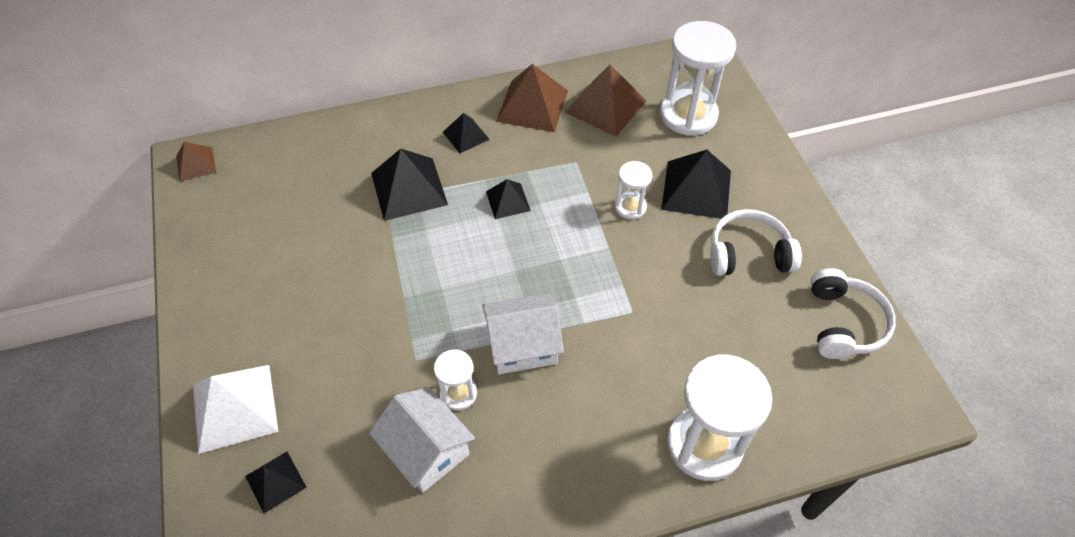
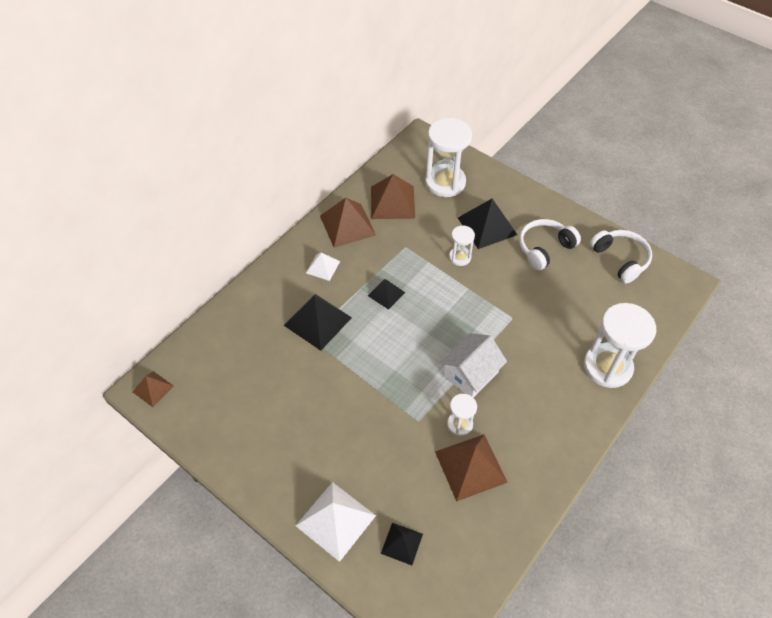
camera: 35 degrees left, 0 degrees up
white house [369,387,475,493] -> brown pyramid [435,434,508,502]
black pyramid [443,113,490,153] -> white pyramid [306,252,340,281]

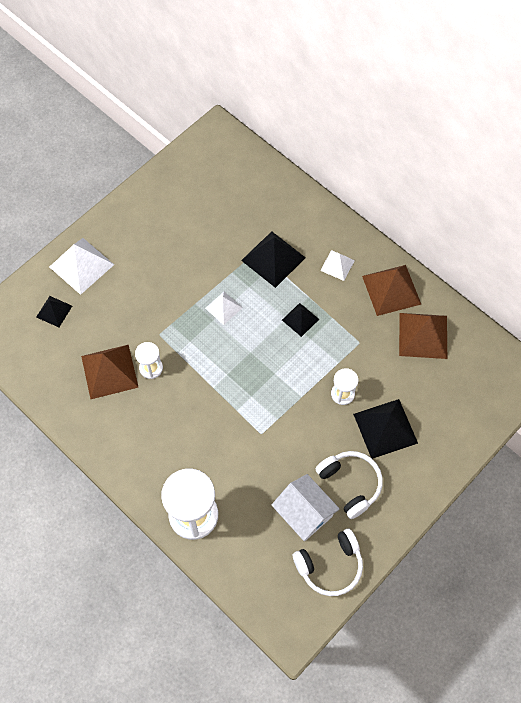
camera: 95 degrees right, 10 degrees up
brown pyramid [133,371,174,407] -> none
white hourglass [425,118,472,197] -> none
white house [439,333,507,398] -> white house moved to [272,474,340,541]
none -> white pyramid [205,292,242,325]

